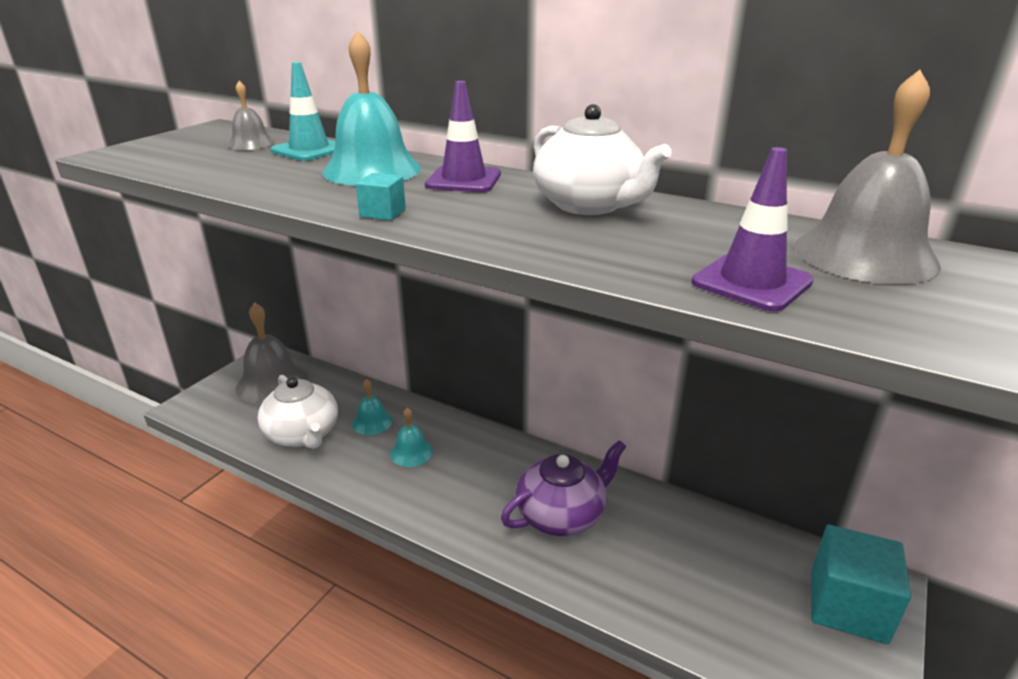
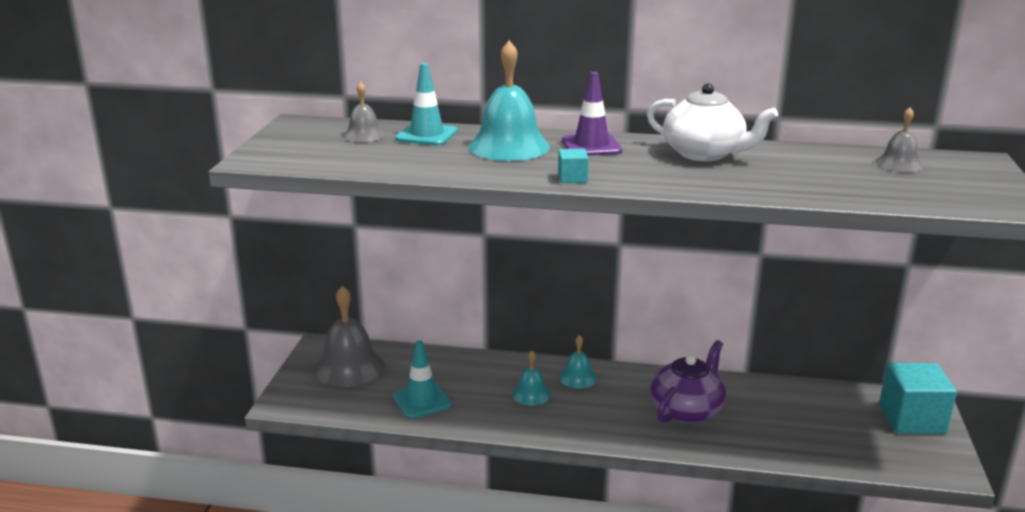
camera: 20 degrees left, 5 degrees down
white teapot [257,375,338,449] -> turquoise traffic cone [393,340,452,419]
turquoise bell [352,379,393,435] -> turquoise bell moved to [559,335,597,389]
purple traffic cone [692,147,814,311] -> none
grey bell [795,70,941,284] -> grey bell [876,107,924,173], size x0.53

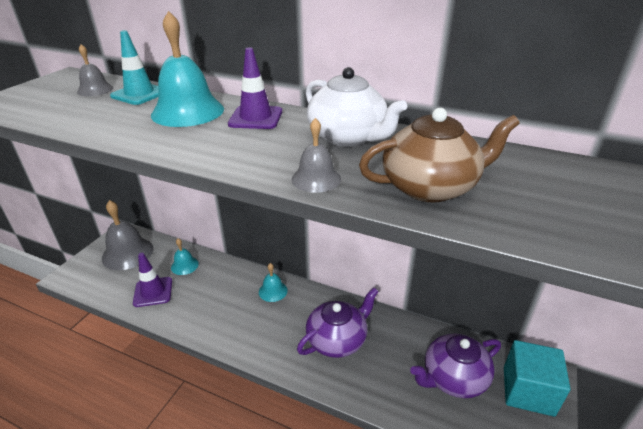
camera: 15 degrees right, 10 degrees up
turquoise traffic cone [393,340,452,419] -> purple traffic cone [133,253,172,307]
turquoise bell [512,351,551,405] -> turquoise bell moved to [171,238,199,275]
turquoise cube [558,149,589,183] -> none
grey bell [876,107,924,173] -> grey bell moved to [292,118,341,193]
none -> brown teapot [359,108,520,203]
none -> purple teapot [410,334,501,398]

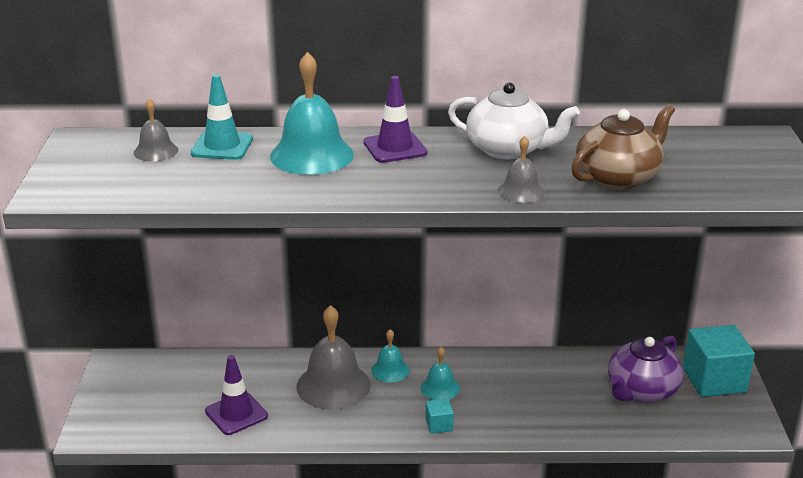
camera: 25 degrees left, 5 degrees down
grey bell [102,200,153,270] -> grey bell moved to [297,305,371,410]
turquoise bell [171,238,199,275] -> turquoise bell moved to [421,347,460,400]
purple teapot [297,287,379,358] -> none
none -> turquoise cube [426,399,454,434]

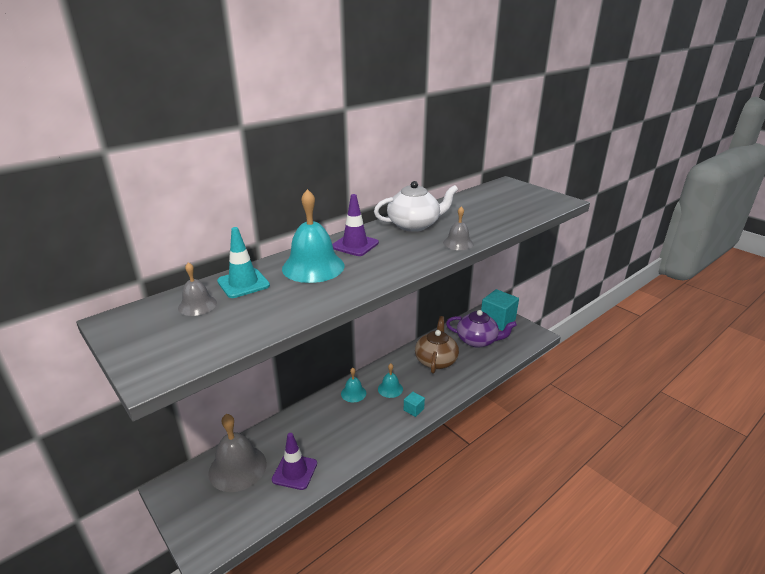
camera: 40 degrees left, 0 degrees up
grey bell [297,305,371,410] -> grey bell moved to [208,414,267,492]
brown teapot [571,104,675,190] -> brown teapot moved to [415,316,459,374]
purple teapot [608,336,683,403] -> purple teapot turned 75 degrees counterclockwise [446,310,517,348]

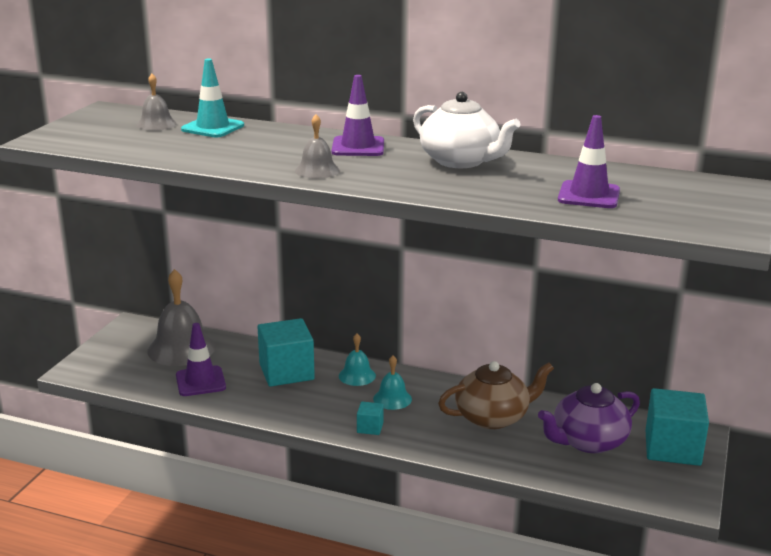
camera: 60 degrees right, 5 degrees down
turquoise bell [282,189,345,283] -> none
grey bell [443,206,474,250] -> grey bell moved to [295,114,340,178]
purple teapot [446,310,517,348] -> purple teapot turned 75 degrees clockwise [538,383,640,453]
none -> turquoise cube [257,318,315,387]
none -> purple traffic cone [558,115,620,208]

